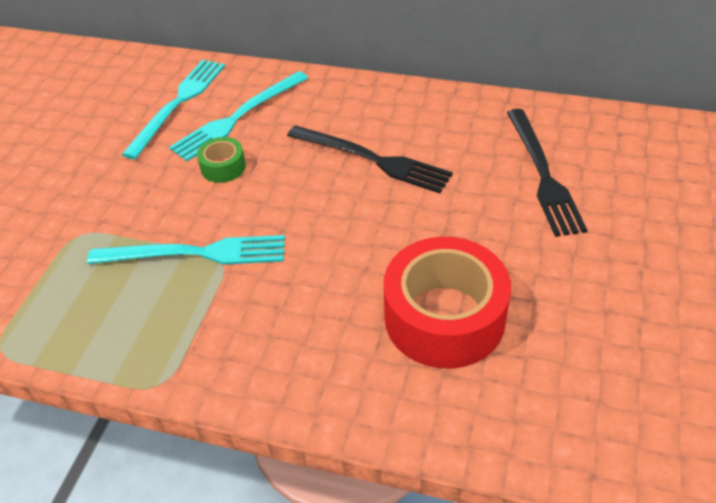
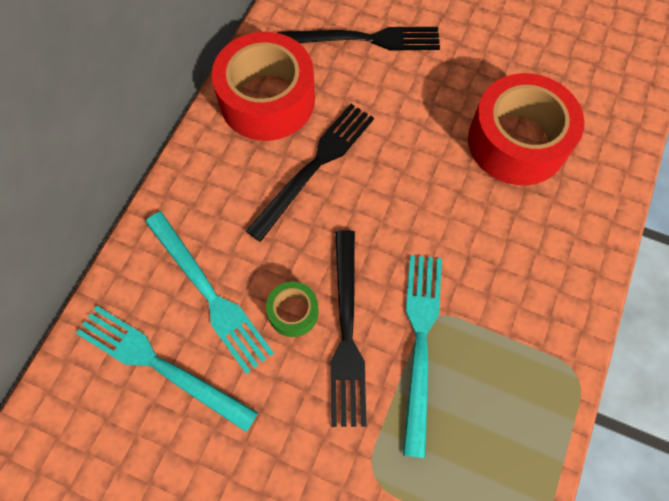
camera: 85 degrees left, 20 degrees up
none -> red tape [212,32,315,141]
none -> black fork [330,230,367,427]

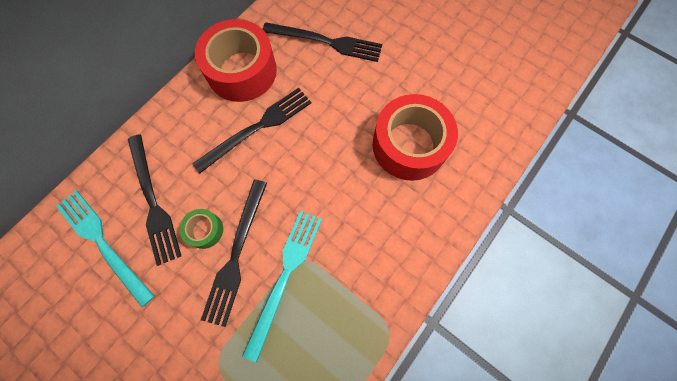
camera: 15 degrees right, 5 degrees up
turquoise fork [145,212,274,374] -> black fork [128,134,181,266]

